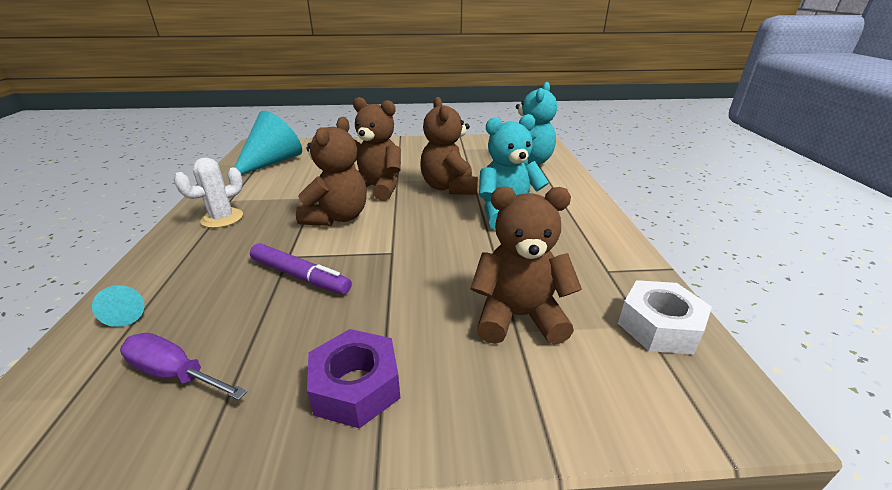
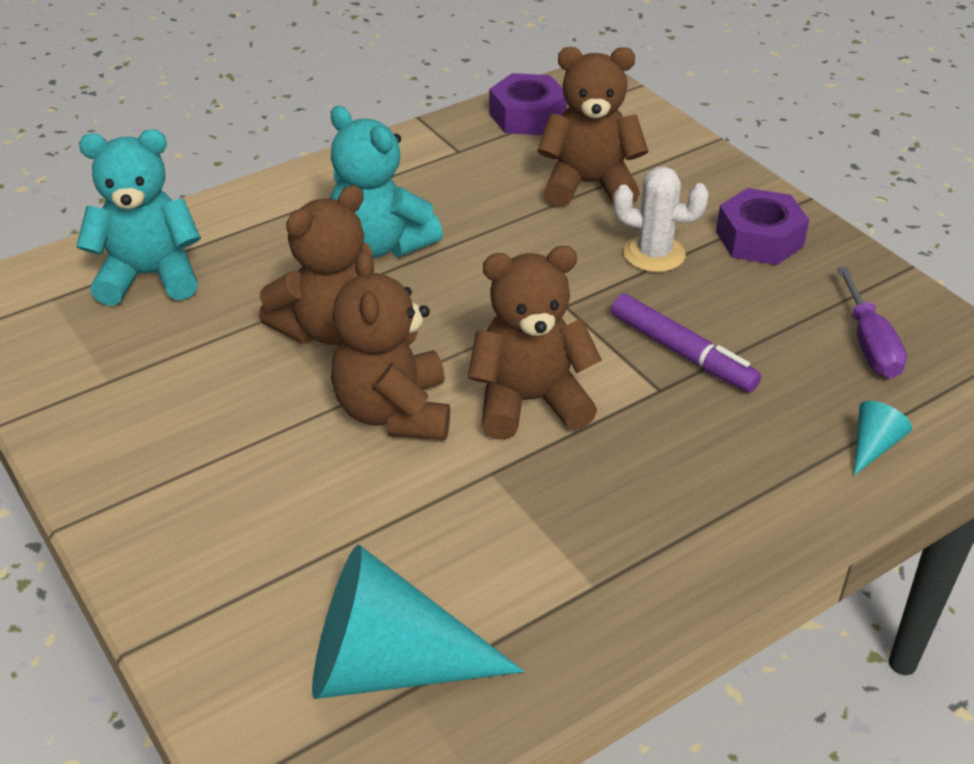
camera: 120 degrees left, 10 degrees up
white cactus [174,157,243,228] -> white cactus moved to [613,166,709,272]
purple marker [250,243,352,294] -> purple marker turned 135 degrees clockwise [611,294,761,392]
brown teddy bear [470,186,582,345] -> brown teddy bear turned 120 degrees clockwise [537,47,648,207]
white nut [618,280,712,355] -> purple nut [489,73,567,135]

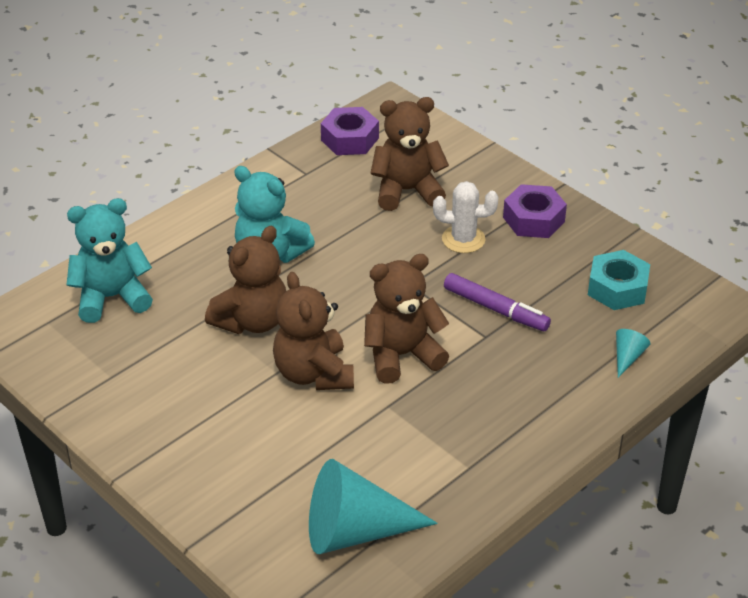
camera: 10 degrees left, 0 degrees up
purple screwdriver [837,267,907,378] -> turquoise nut [588,250,650,310]

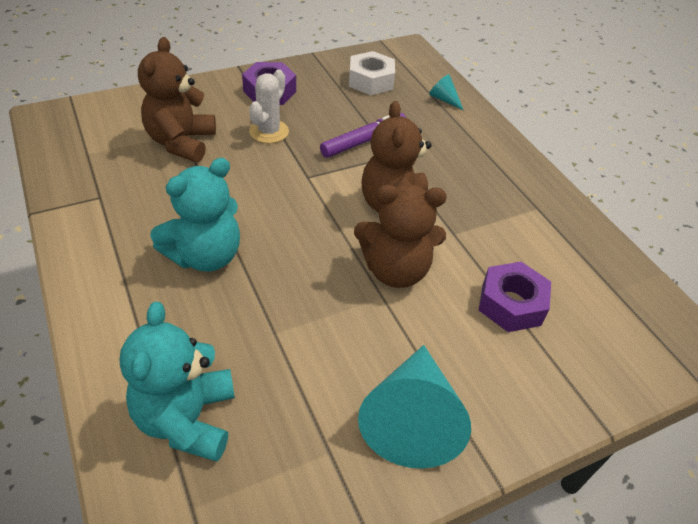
camera: 75 degrees left, 5 degrees up
brown teddy bear [205,226,286,334] -> none
turquoise cone [309,459,438,554] -> turquoise cone moved to [358,345,471,469]
purple nut [321,107,379,155] -> purple nut moved to [479,262,551,332]
turquoise nut [588,250,650,310] -> white nut [349,51,395,95]

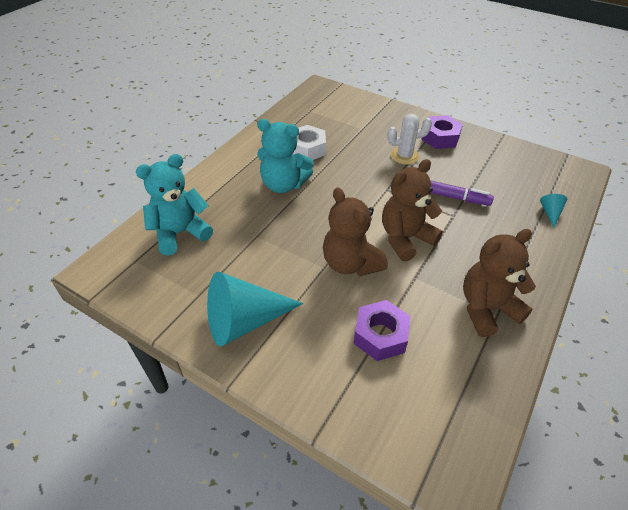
camera: 60 degrees right, 0 degrees up
brown teddy bear [138,37,216,162] -> brown teddy bear moved to [463,229,536,337]
white nut [349,51,395,95] -> white nut moved to [293,125,326,160]

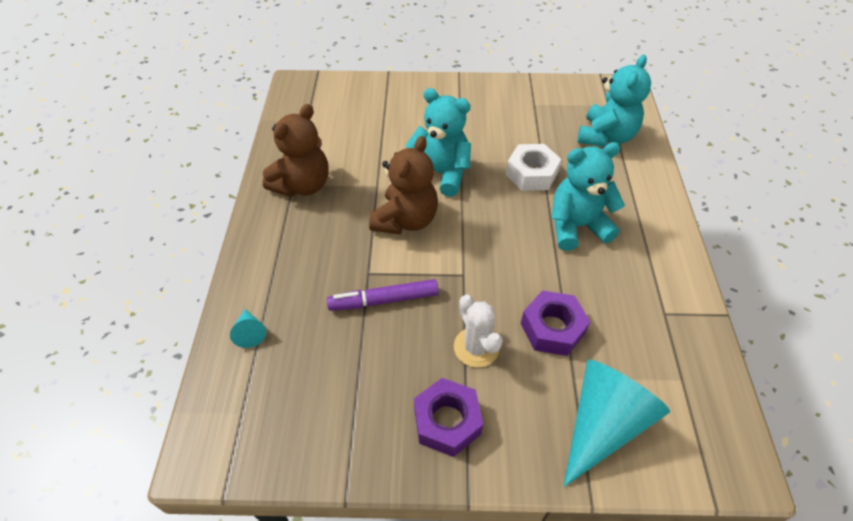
camera: 150 degrees right, 5 degrees up
turquoise cone [207,271,303,346] -> turquoise cone moved to [564,360,670,487]
white nut [293,125,326,160] -> white nut moved to [506,144,561,191]
brown teddy bear [323,187,388,276] -> turquoise teddy bear [405,88,471,197]
purple nut [353,300,410,361] -> purple nut moved to [521,290,590,356]
white cactus [387,114,432,165] -> white cactus turned 75 degrees counterclockwise [454,294,503,368]

